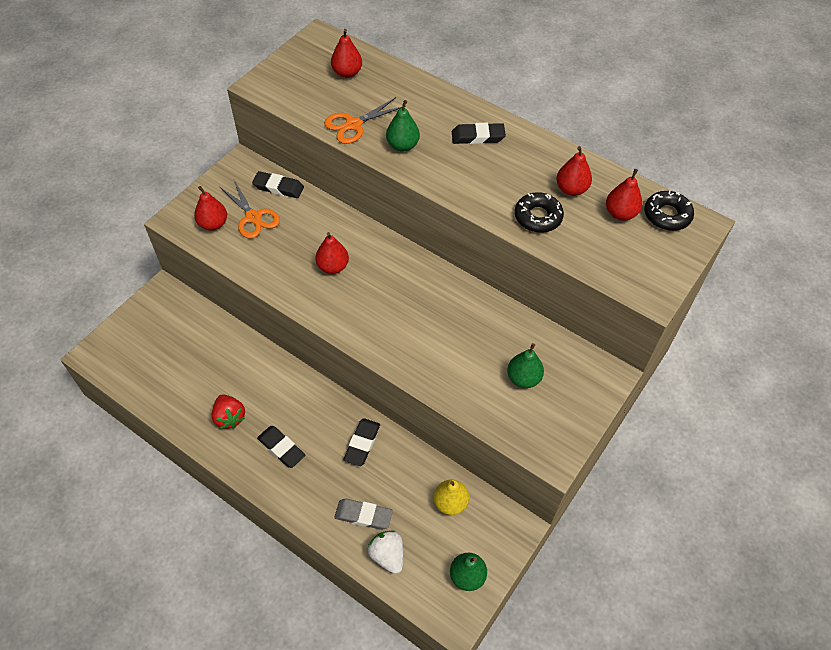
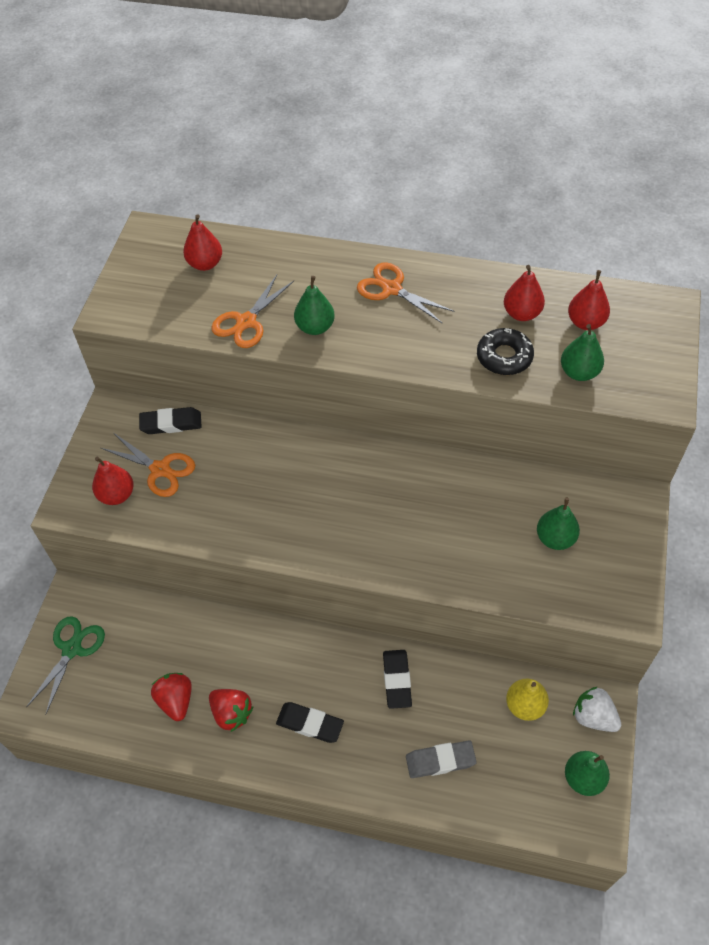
camera: 20 degrees left, 0 degrees up
red pear [315,232,349,274] -> none
white strawberry [368,531,403,574] -> white strawberry moved to [573,686,621,732]
black eraser [452,123,506,144] -> orange scissors [357,262,454,324]
black donut [644,190,694,231] -> none
none -> green scissors [26,616,105,714]
none -> red strawberry [151,673,192,721]
none -> green pear [561,324,604,381]

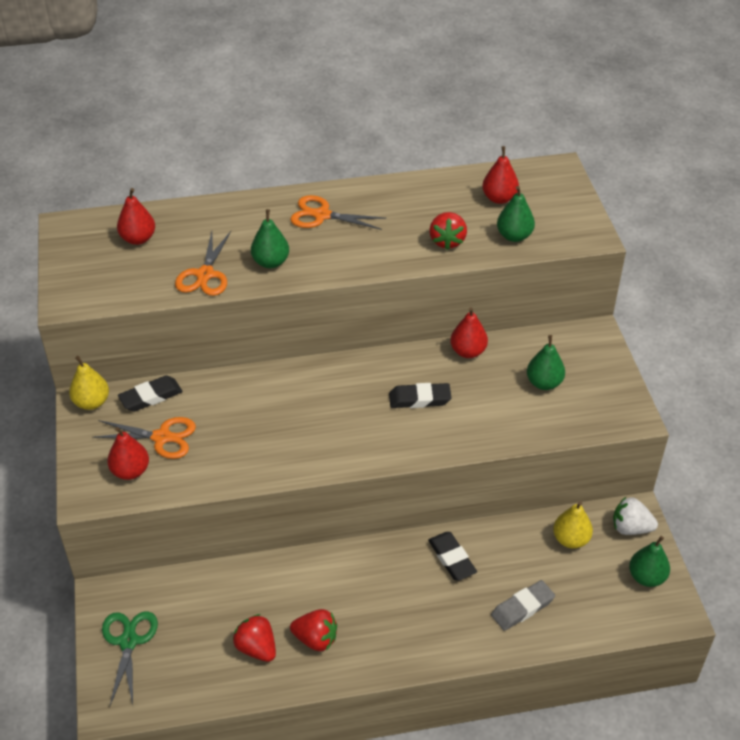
camera: 25 degrees left, 10 degrees down
black eraser [276,702,344,743] -> black eraser moved to [389,383,452,408]
black donut [477,328,534,375] -> red strawberry [429,212,467,250]
red pear [504,265,545,321] -> red pear moved to [450,307,488,358]
none -> yellow pear [69,356,109,410]

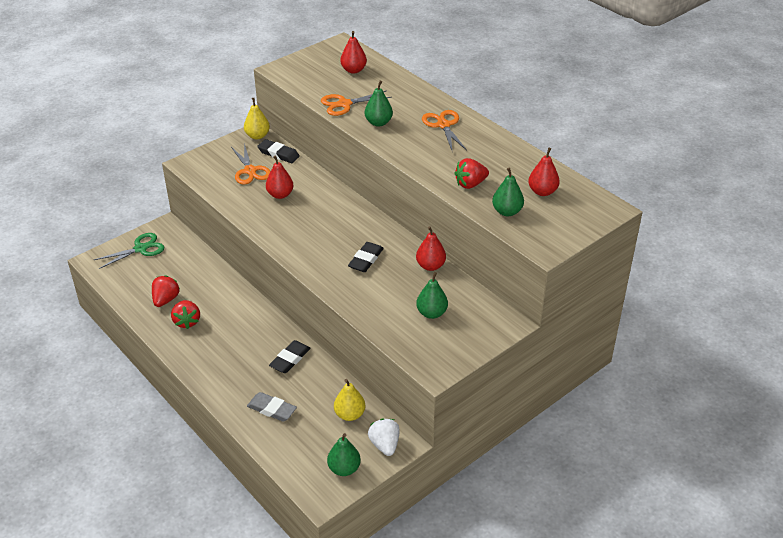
camera: 60 degrees right, 5 degrees down
red pear [107,427,149,480] -> red pear moved to [266,155,294,199]
black eraser [389,383,452,408] -> black eraser turned 60 degrees clockwise [348,242,384,272]

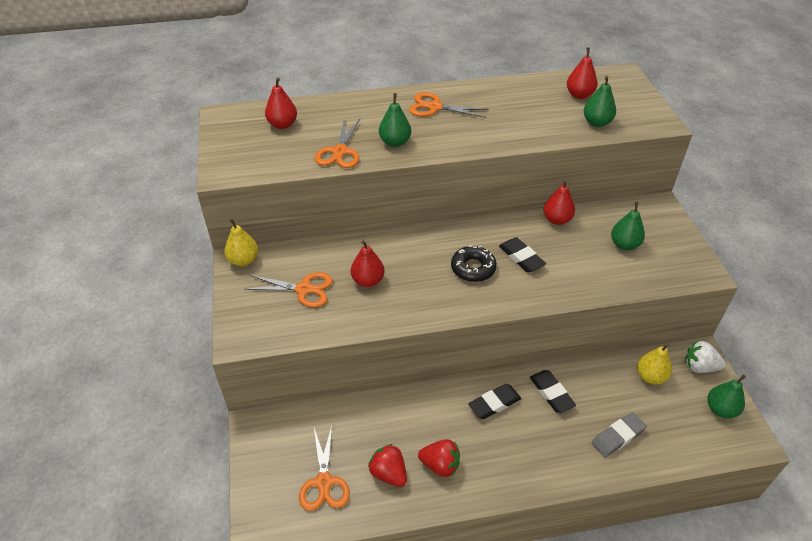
camera: 60 degrees left, 5 degrees up
green scissors [94,233,164,269] -> none
black eraser [258,139,300,163] -> black eraser moved to [468,384,521,419]
red strawberry [455,158,489,189] -> none
none -> orange scissors [299,426,350,511]
none -> black donut [451,246,497,282]

